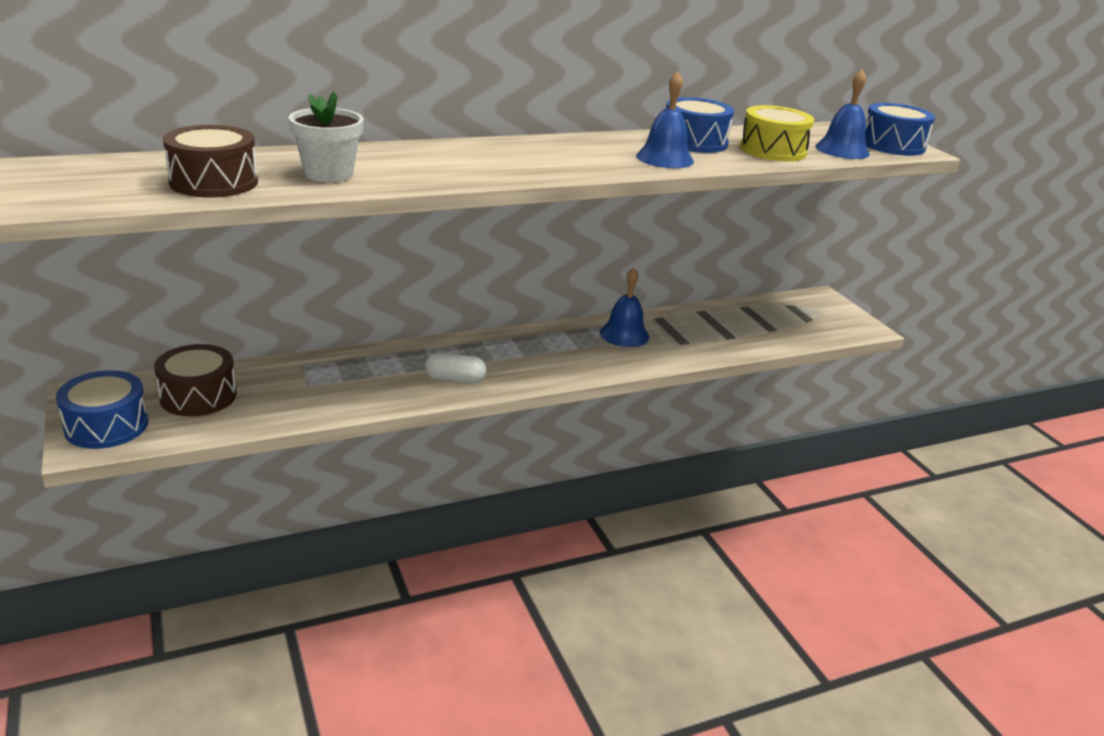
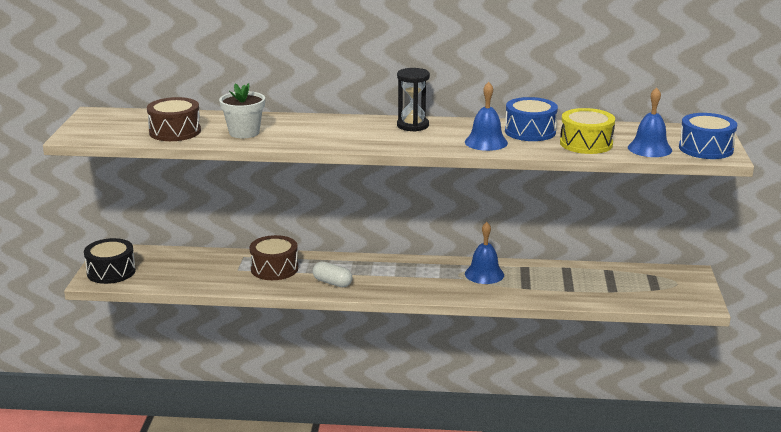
camera: 30 degrees right, 5 degrees down
blue drum [56,370,148,449] -> black drum [84,238,136,284]
brown drum [154,344,237,417] -> brown drum moved to [250,235,298,280]
none -> black hourglass [397,68,430,132]

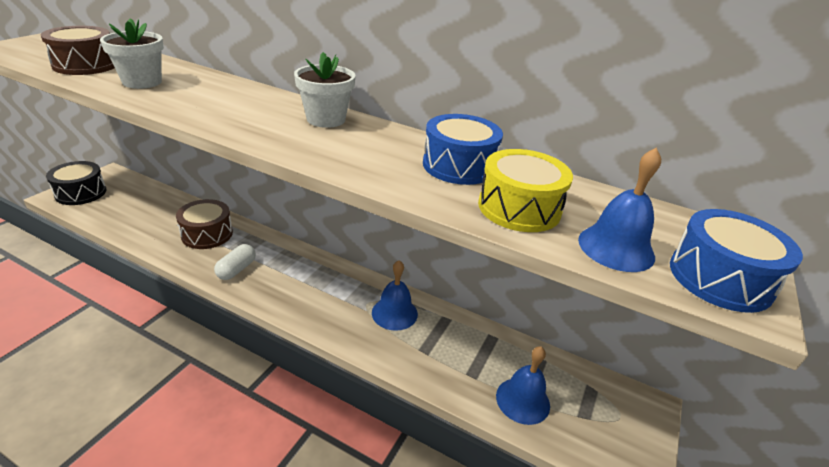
camera: 20 degrees right, 10 degrees up
white capsule [313,262,352,287] -> white capsule turned 60 degrees clockwise [214,244,256,280]
black hourglass [397,68,430,132] -> white flower pot [294,52,356,128]
blue bell [465,82,508,151] -> blue bell moved to [496,346,550,425]

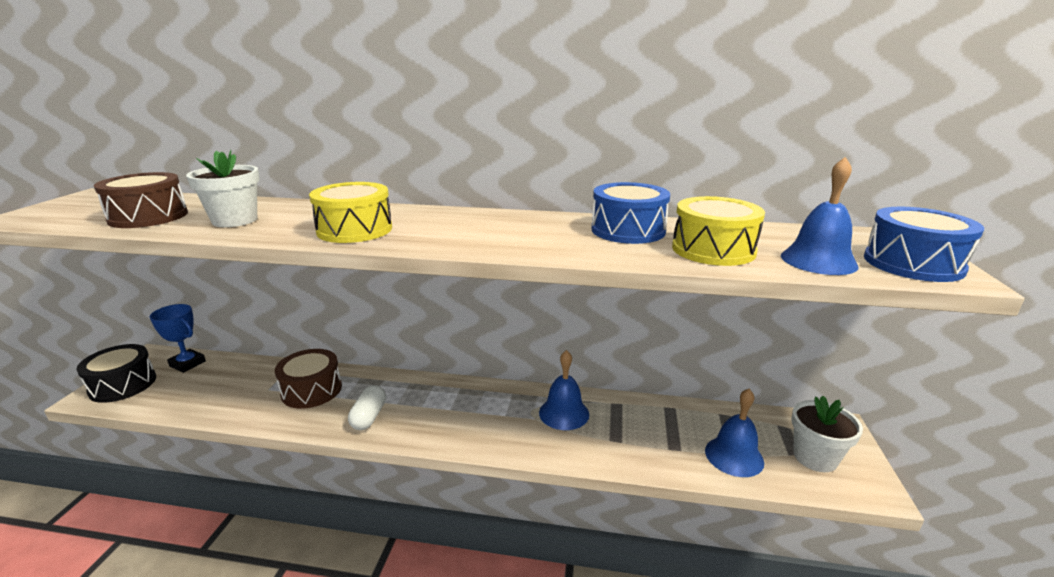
camera: 15 degrees left, 10 degrees down
white flower pot [294,52,356,128] -> white flower pot moved to [791,396,863,472]
none -> blue trophy [150,304,206,373]
none -> yellow drum [309,182,392,243]

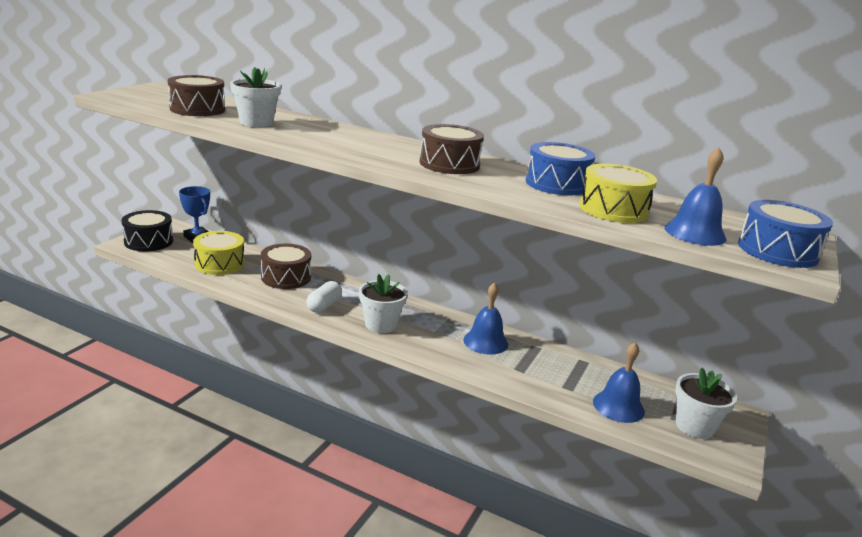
camera: 15 degrees right, 0 degrees up
yellow drum [309,182,392,243] -> yellow drum moved to [193,231,245,275]
none -> white flower pot [359,274,408,333]
none -> brown drum [420,124,484,174]

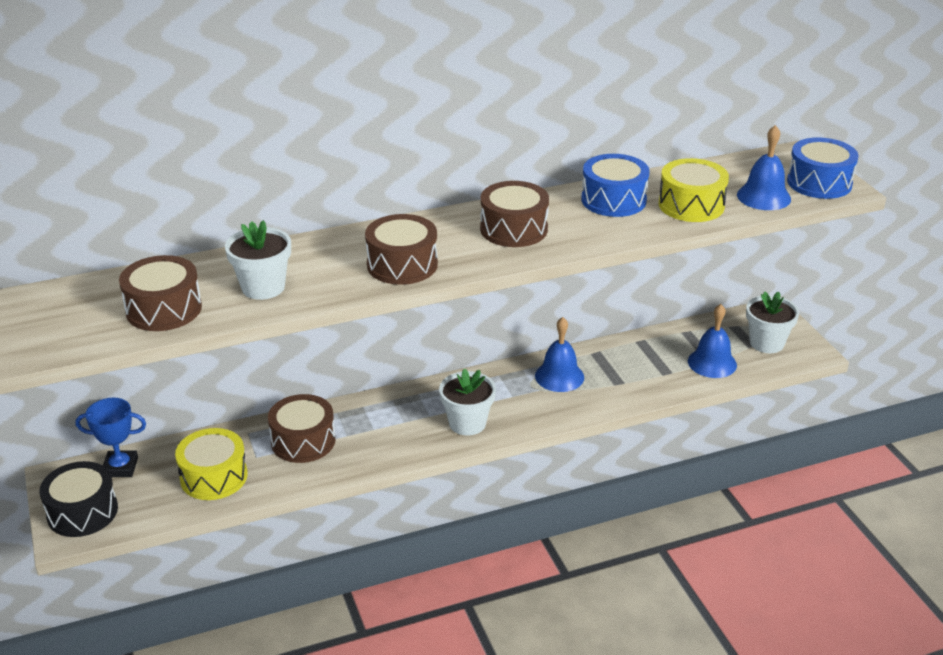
camera: 45 degrees left, 10 degrees up
white capsule [306,281,342,313] -> none
none -> brown drum [365,214,438,285]

